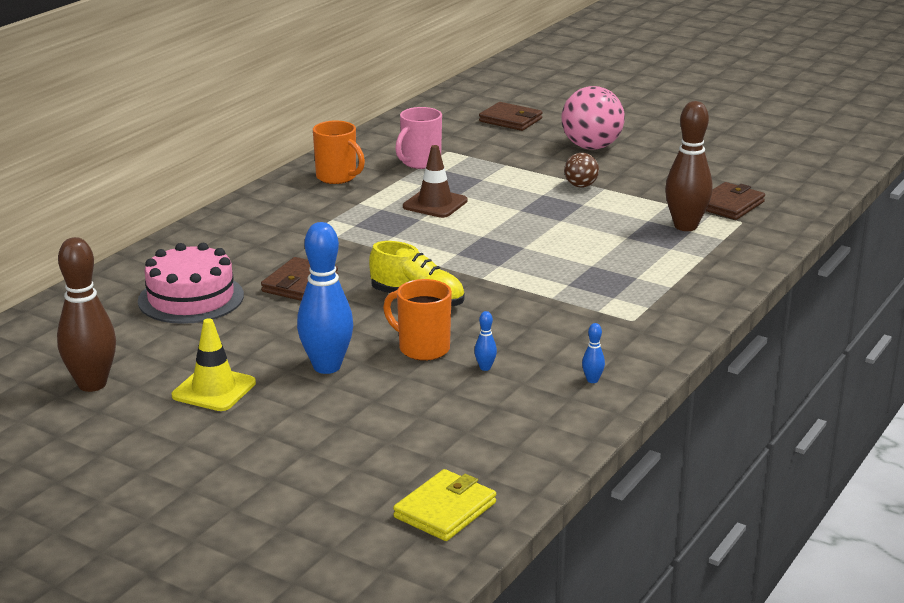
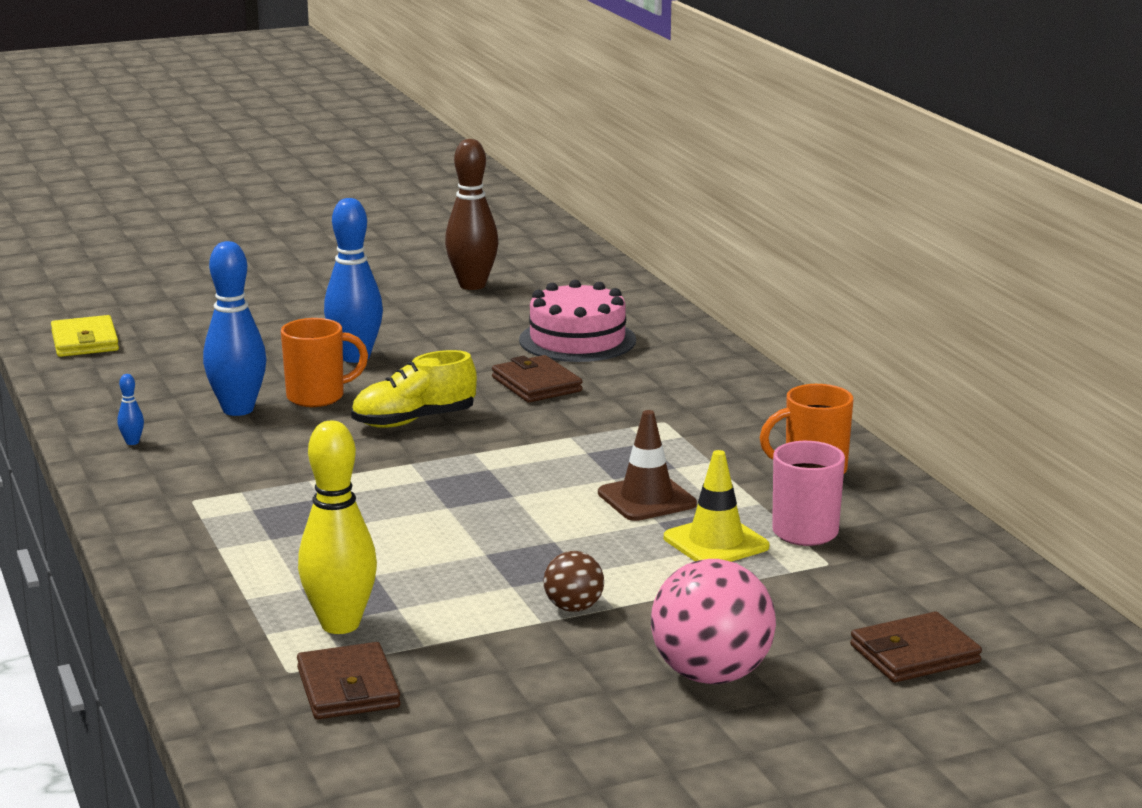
camera: 125 degrees right, 5 degrees down
yellow traffic cone [172,318,256,411] -> yellow traffic cone moved to [664,450,769,562]
blue bowling pin [474,311,497,371] -> blue bowling pin [203,241,266,416], size x2.49
brown bowling pin [665,101,713,231] -> yellow bowling pin [298,421,377,634]

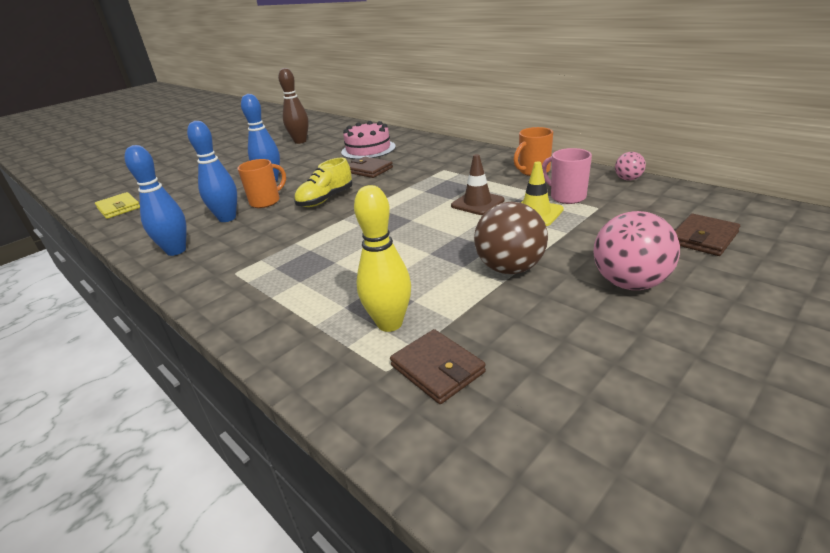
camera: 20 degrees left, 10 degrees up
blue bowling pin [117,374,144,445] -> blue bowling pin [125,145,187,256], size x2.49
brown ball [543,551,604,612] -> brown ball [474,202,548,274], size x1.92
none -> pink ball [615,152,646,181]

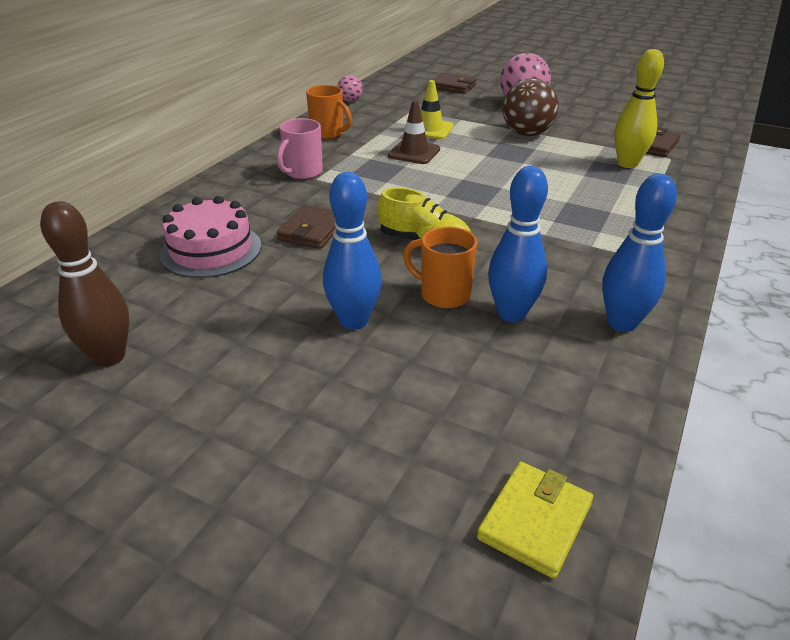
camera: 110 degrees left, 5 degrees up
pink mug [542,148,592,204] -> pink mug moved to [277,118,323,179]

